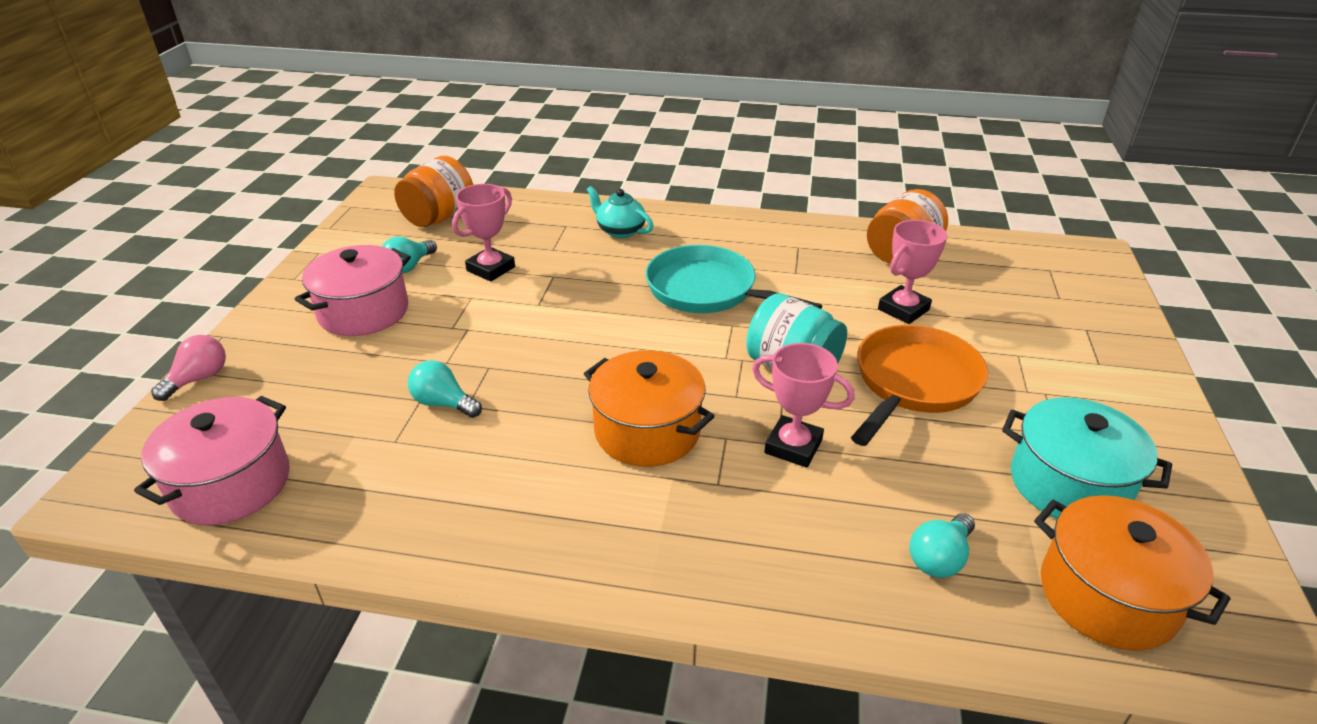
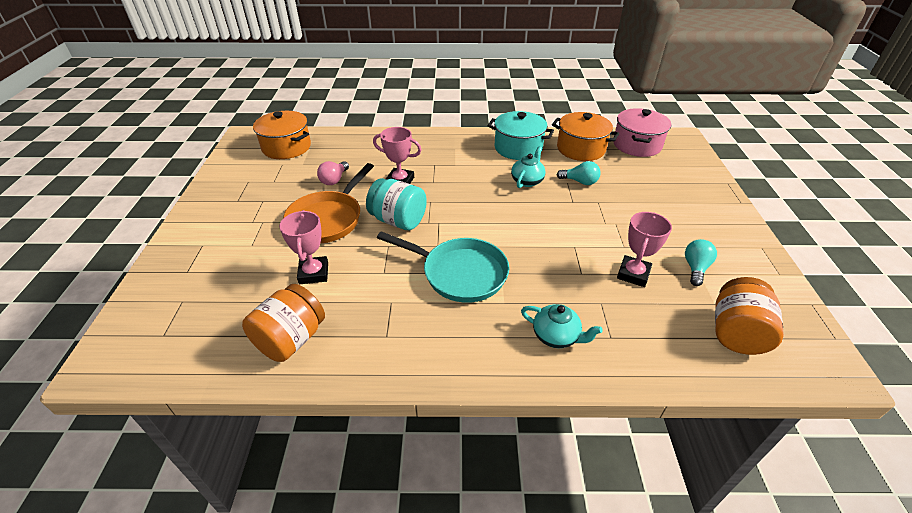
camera: 170 degrees right, 5 degrees up
pink light bulb [151,335,226,401] -> pink light bulb moved to [317,161,349,185]
pink pot [295,245,411,336] -> none
orange pot [584,350,715,467] -> orange pot moved to [552,112,619,161]
pink trophy [878,220,947,324] -> pink trophy turned 45 degrees counterclockwise [279,210,328,284]
turquoise light bulb [909,513,975,578] -> none
turquoise pot [1002,397,1172,519] -> turquoise pot moved to [487,111,554,160]
none -> turquoise teapot [511,146,545,188]

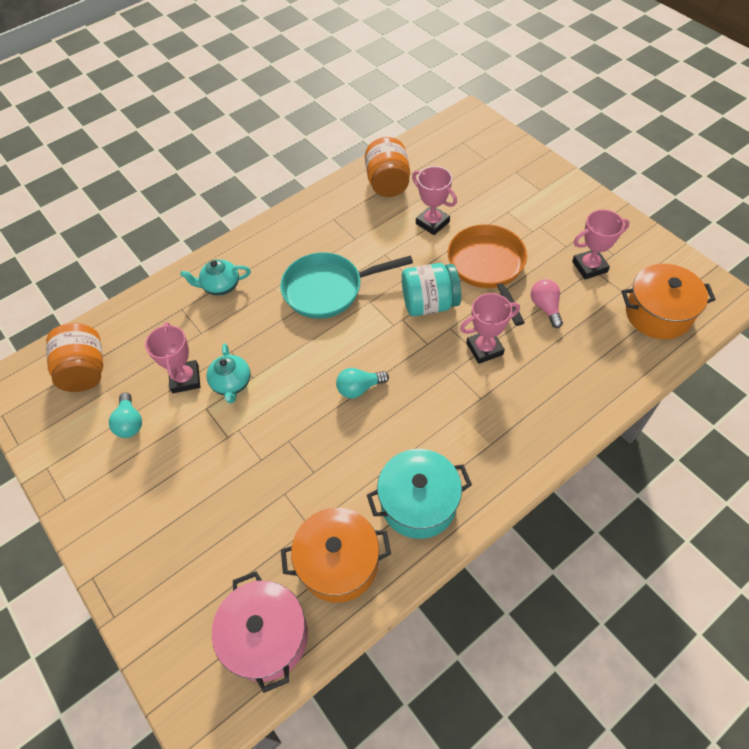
camera: 145 degrees right, 15 degrees up
turquoise teapot [511,146,545,188] -> turquoise teapot moved to [206,343,250,403]
turquoise light bulb [557,161,600,185] -> turquoise light bulb moved to [336,368,389,399]
none -> pink trophy [572,210,630,279]

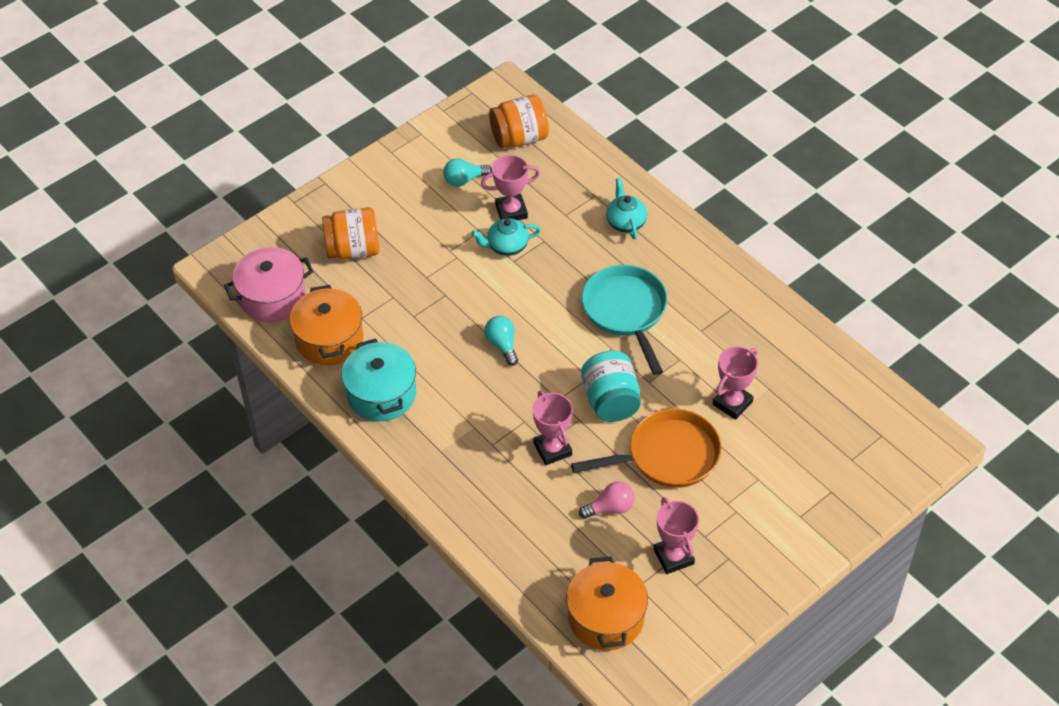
camera: 85 degrees right, 5 degrees down
orange jar [365,137,410,197] -> orange jar moved to [322,207,380,260]

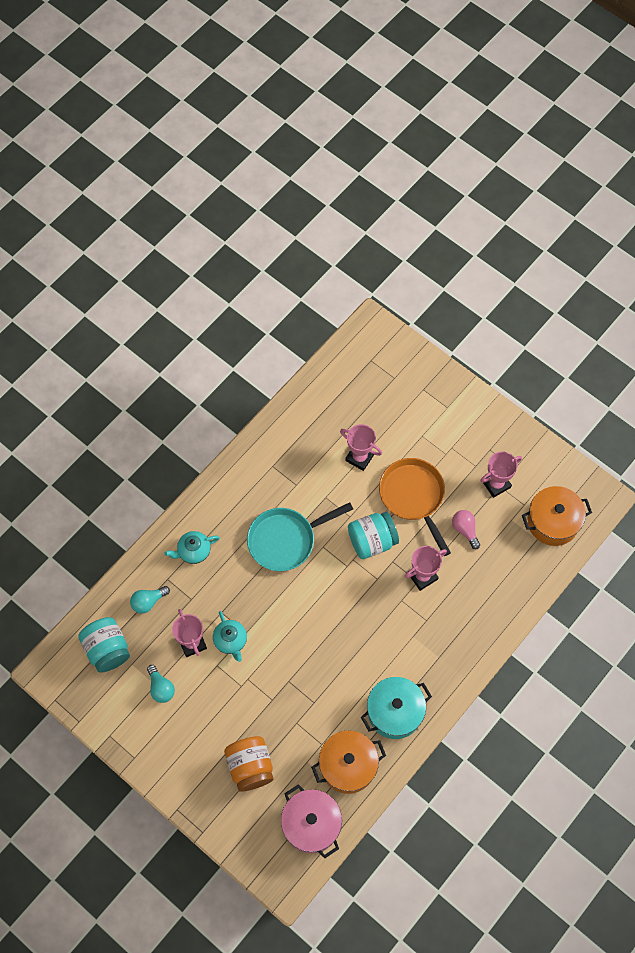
camera: 100 degrees left, 15 degrees up
turquoise light bulb [485,316,518,366] -> turquoise light bulb moved to [130,586,170,614]
orange jar [489,95,549,148] -> turquoise jar [78,617,130,673]

